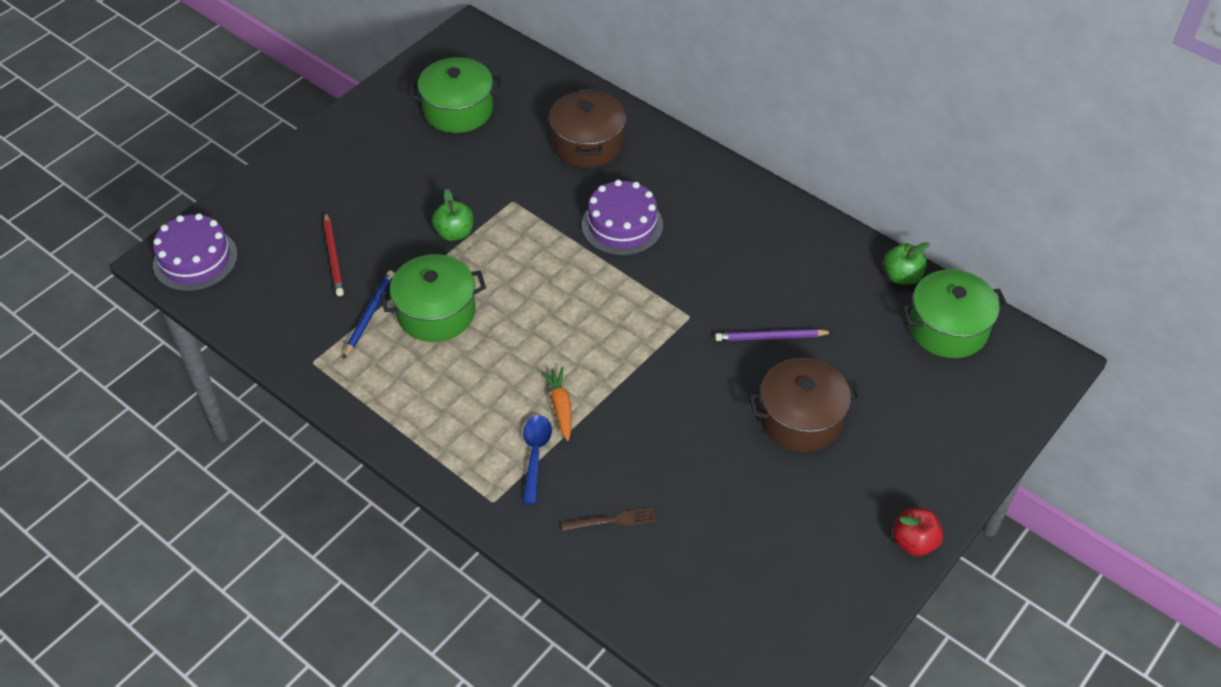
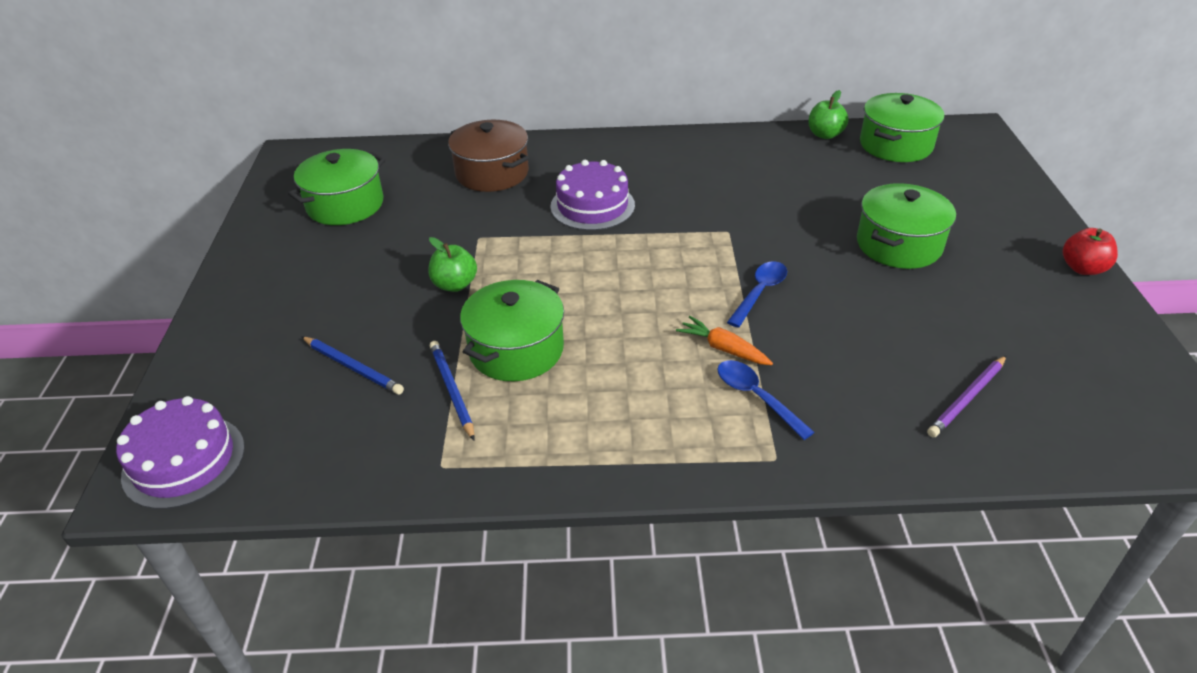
camera: 40 degrees left, 10 degrees down
red pencil [324,212,344,296] -> blue pencil [301,336,404,395]
brown fork [562,508,656,531] -> none
purple pencil [715,329,833,341] -> purple pencil moved to [927,355,1007,438]
brown pot [748,358,862,452] -> green pot [857,183,956,269]
none -> blue spoon [727,261,787,328]

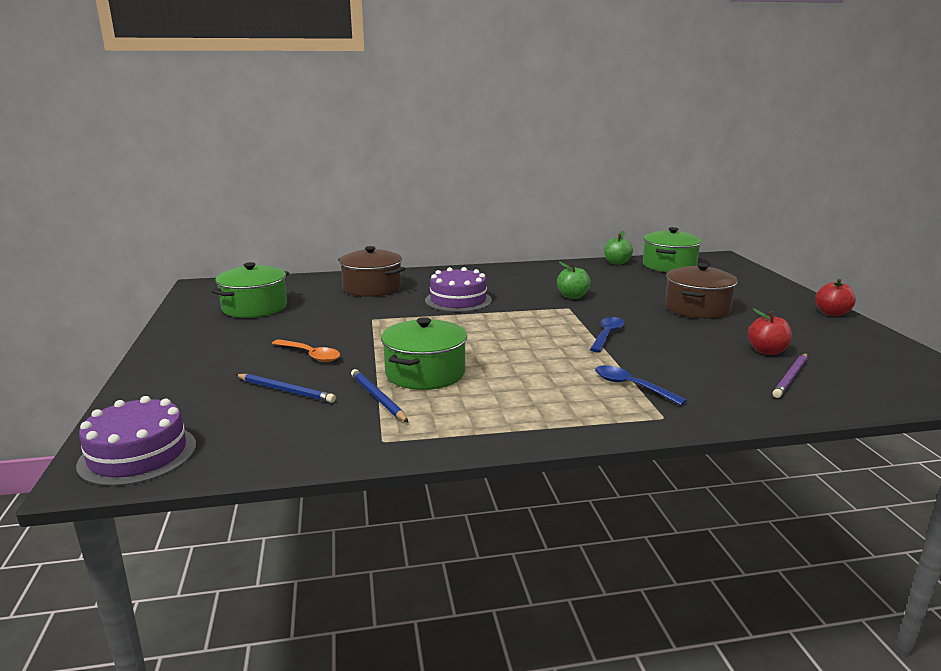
camera: 10 degrees left, 20 degrees down
green apple [428,237,477,292] -> green apple moved to [557,261,591,299]
orange carrot [676,316,773,365] -> none
green pot [857,183,956,269] -> brown pot [665,263,738,319]
none -> orange spoon [272,339,340,362]
none -> red apple [748,308,792,355]

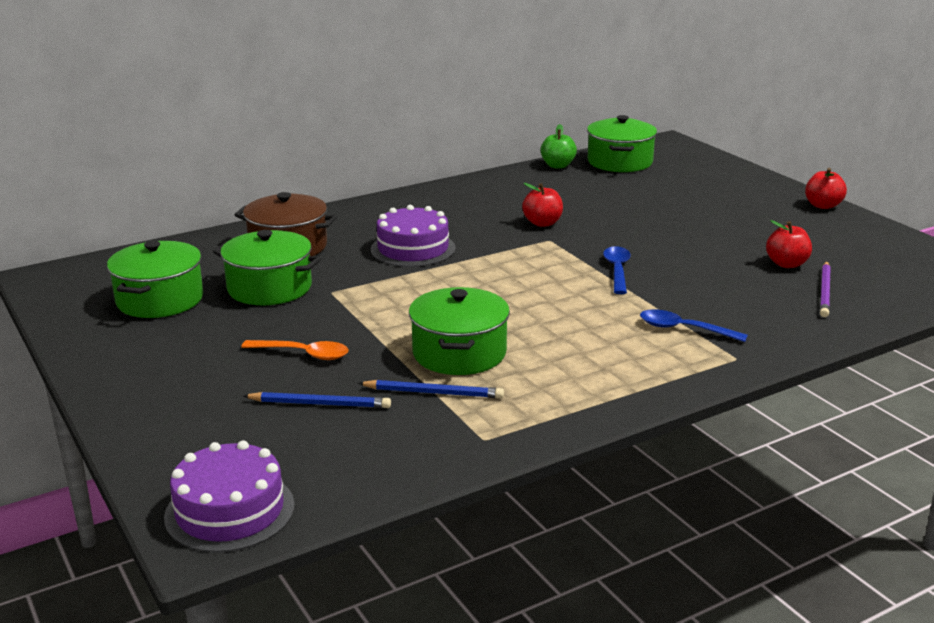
camera: 20 degrees left, 5 degrees up
blue pencil [351,369,408,422] -> blue pencil turned 150 degrees clockwise [358,380,504,398]
green apple [557,261,591,299] -> red apple [522,183,563,227]
brown pot [665,263,738,319] -> none
none -> green pot [213,230,321,305]

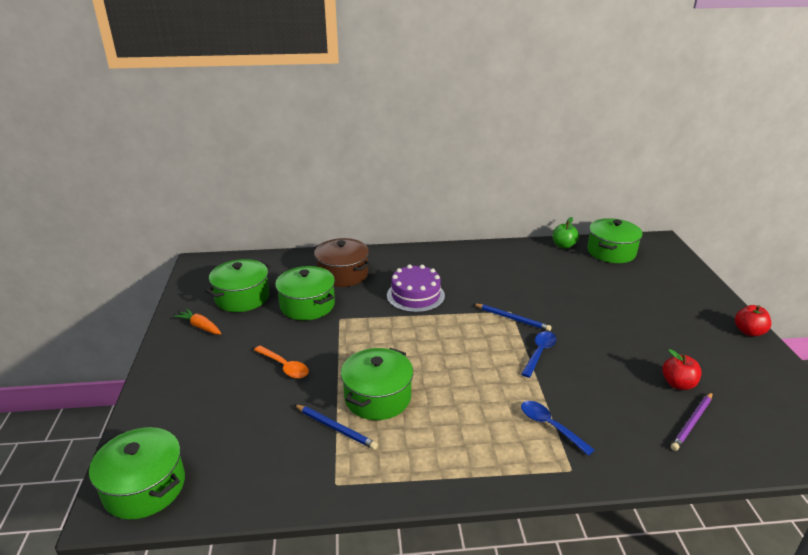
camera: 25 degrees right, 5 degrees up
purple cake [164,441,295,553] -> green pot [89,427,185,520]
blue pencil [243,392,391,408] -> blue pencil moved to [474,304,552,331]
red apple [522,183,563,227] -> none
none -> orange carrot [174,308,222,334]

